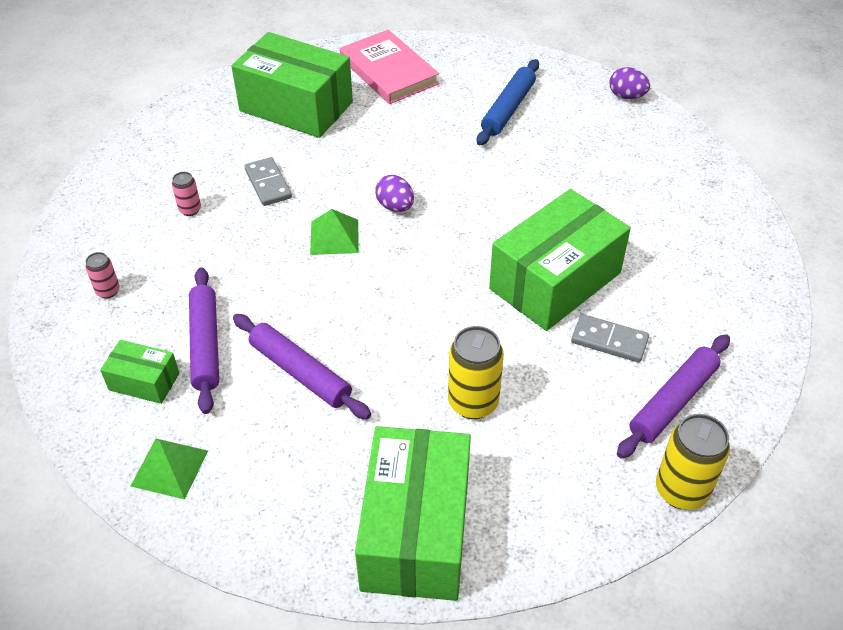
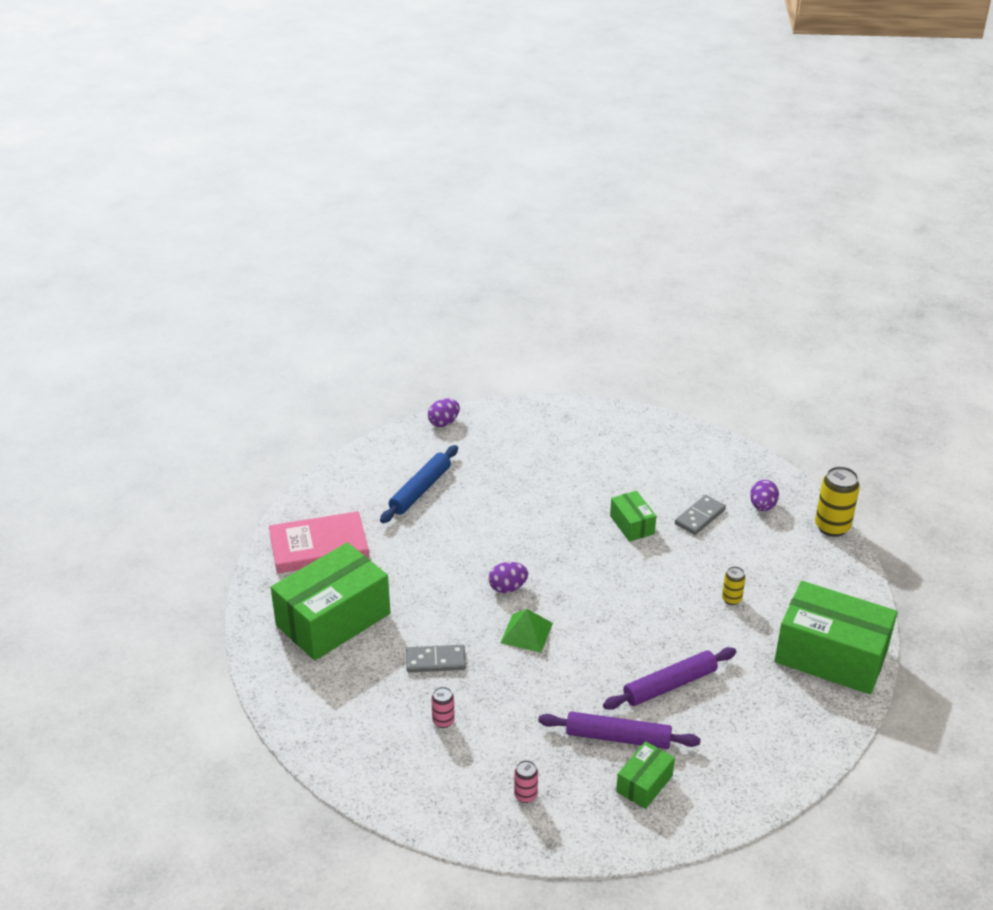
camera: 70 degrees left, 10 degrees down
green pyramid [131,439,208,500] -> none
yellow can [448,326,504,419] -> yellow can [722,566,746,605], size x0.53
blue rolling pin [477,59,539,145] -> blue rolling pin turned 75 degrees clockwise [380,445,458,523]
green box [489,189,631,331] -> green box [610,491,656,542], size x0.48
purple rolling pin [617,334,730,459] -> purple egg [750,480,779,511]

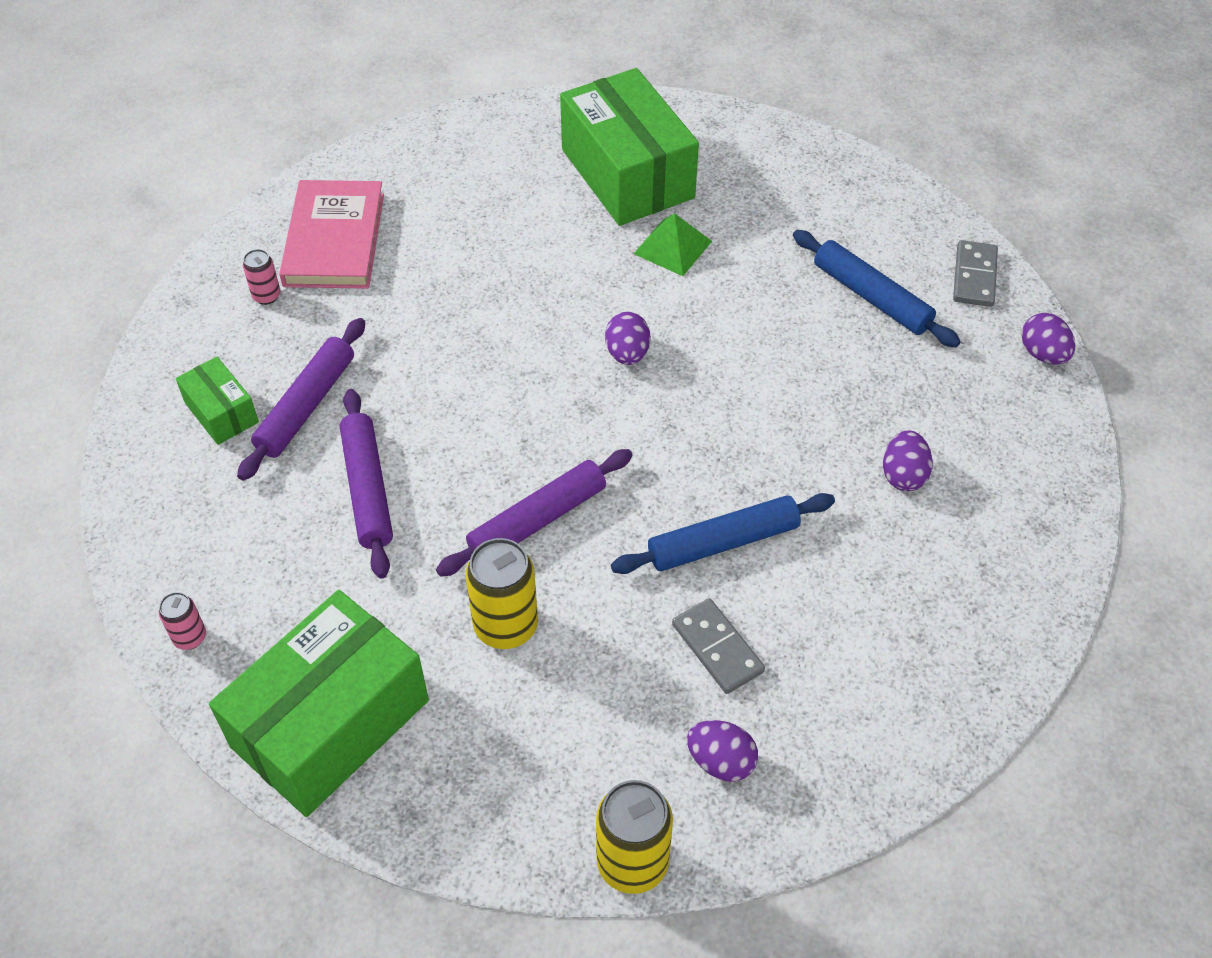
camera: 105 degrees right, 15 degrees up
pink book [269,511,369,573] -> pink book moved to [279,180,384,289]
grey domino [406,645,466,673] -> grey domino moved to [953,240,998,307]
pink can [431,687,455,728] -> pink can moved to [159,592,206,650]
green pyramid [500,609,553,653] -> green pyramid moved to [634,213,712,276]
green box [610,491,656,542] -> blue rolling pin [611,493,835,574]
yellow can [722,566,746,605] -> yellow can [466,538,538,649], size x1.88
none -> purple rolling pin [436,449,632,577]
none -> purple egg [883,430,933,491]

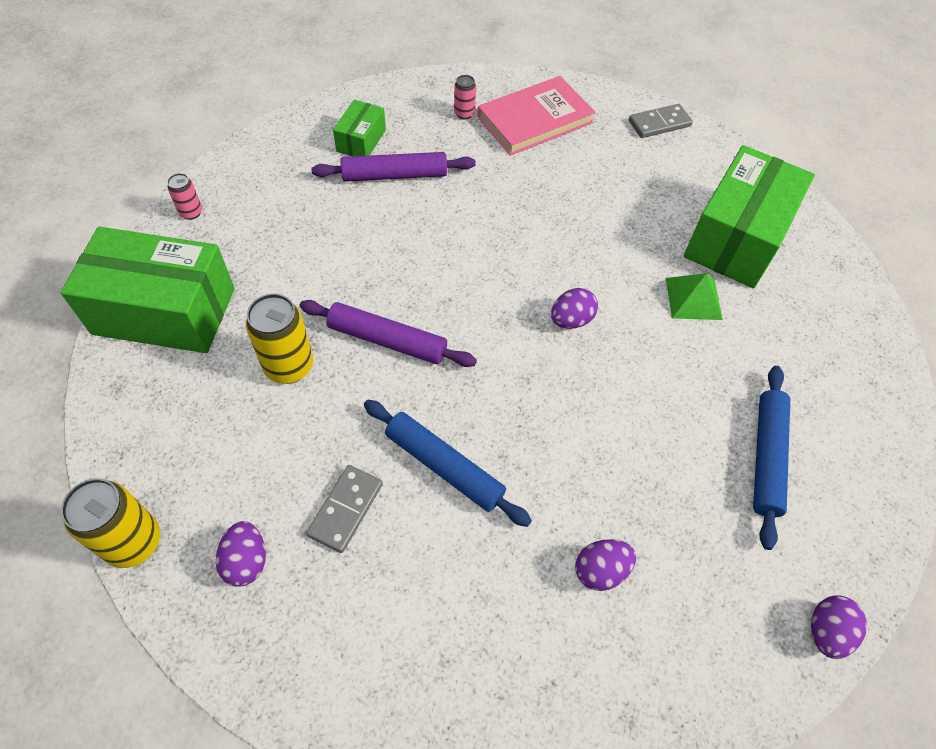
camera: 55 degrees right, 5 degrees up
purple rolling pin [340,389,393,578] -> none
grey domino [953,240,998,307] -> grey domino moved to [629,104,693,138]

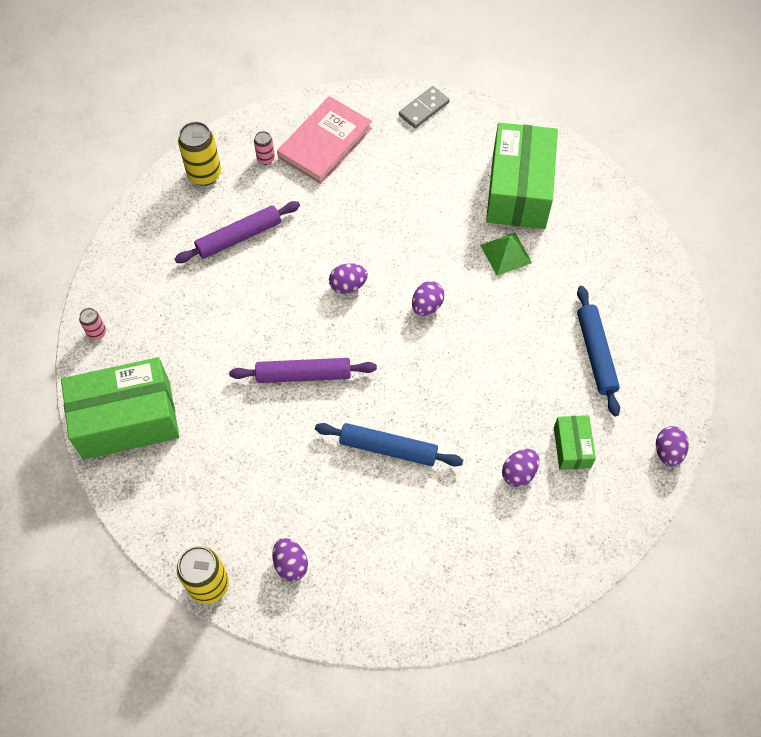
camera: 20 degrees left, 5 degrees up
yellow can [246,294,313,384] -> yellow can moved to [178,122,221,186]
grey domino [306,465,383,553] -> none
green box [333,100,386,156] -> green box moved to [554,415,596,470]
none -> purple egg [329,263,368,294]

